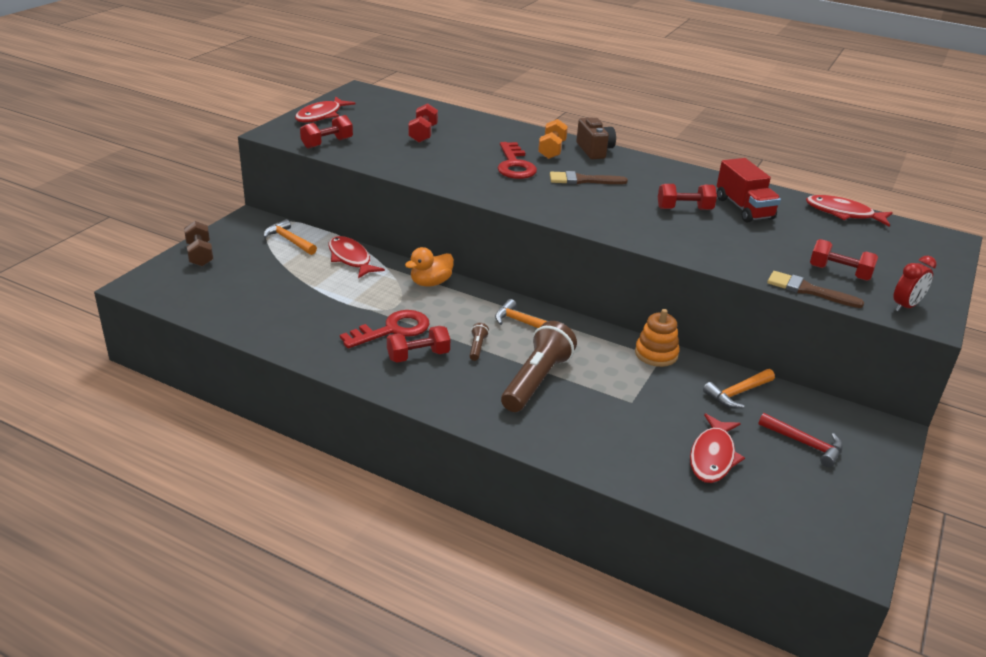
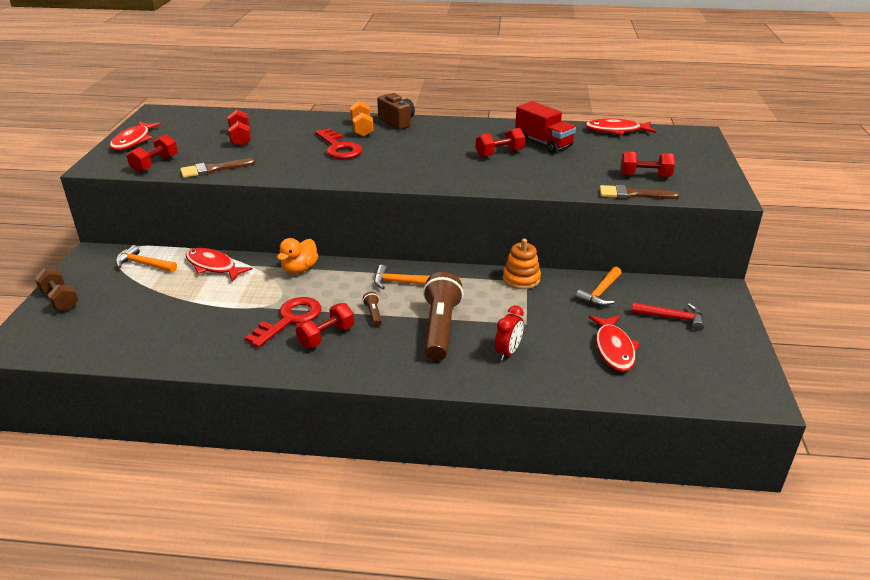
camera: 20 degrees left, 0 degrees up
brown brush [550,171,628,185] -> brown brush moved to [180,158,256,178]
red clock [893,256,937,312] -> red clock moved to [495,305,524,361]

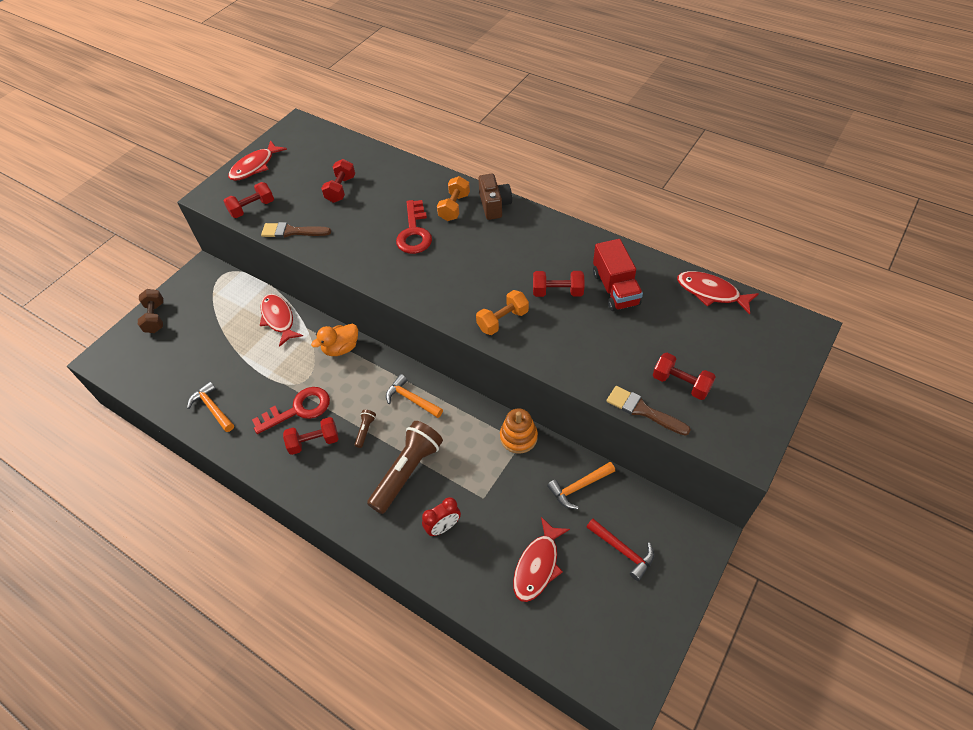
camera: 30 degrees right, 20 degrees up
orange hammer [116,245,177,272] -> orange hammer moved to [187,382,234,432]
none -> orange dumbbell [476,290,529,335]

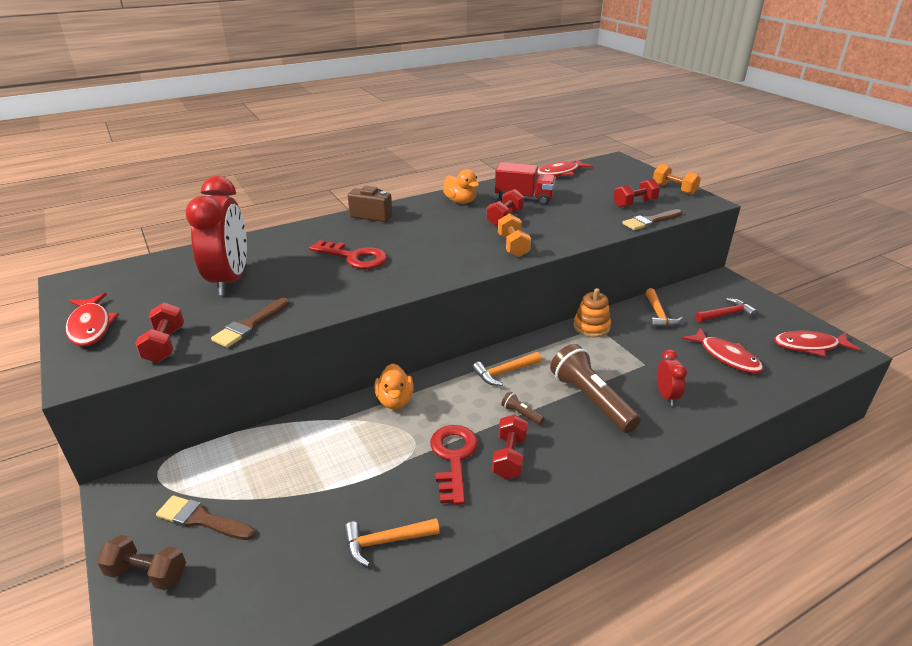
camera: 65 degrees left, 20 degrees down
red fish [260,294,303,347] -> red fish moved to [774,331,861,357]
red dumbbell [321,159,355,203] -> red clock [185,176,247,296]
orange dumbbell [437,176,470,221] -> orange dumbbell moved to [653,164,701,195]
none -> brown brush [156,495,255,540]
none -> orange duck [443,169,479,204]

